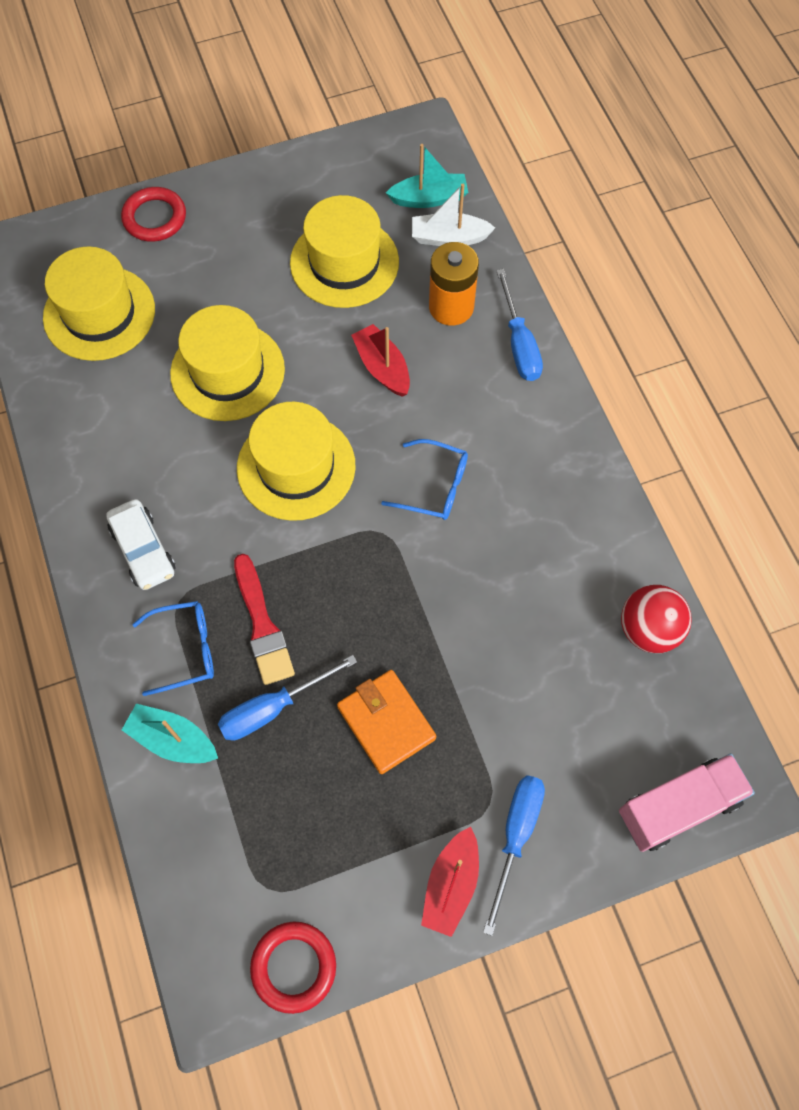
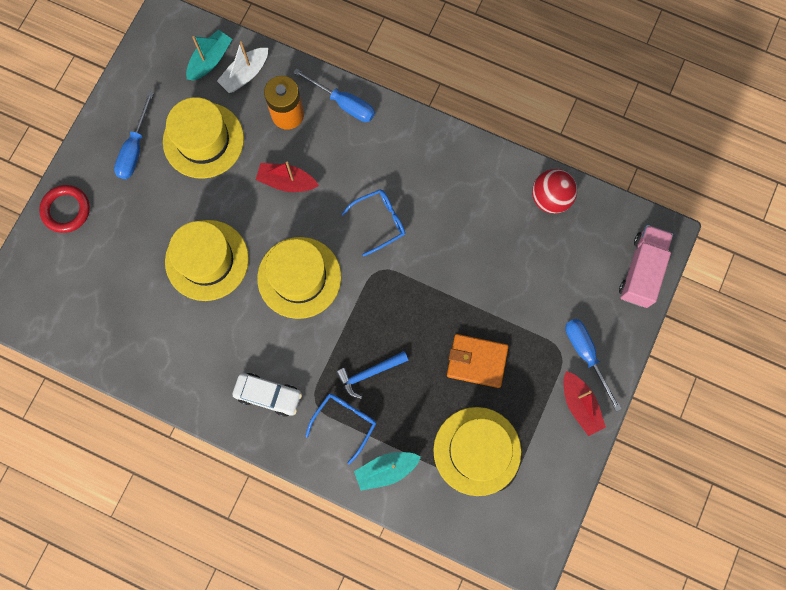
camera: 45 degrees left, 10 degrees up
yellow hat [43,247,155,361] -> yellow hat moved to [433,407,521,496]
blue screwdriver [218,655,357,740] -> blue screwdriver moved to [114,91,154,179]
red brush [234,554,295,685] -> blue hammer [336,351,409,399]
red ring [250,921,336,1014] -> none

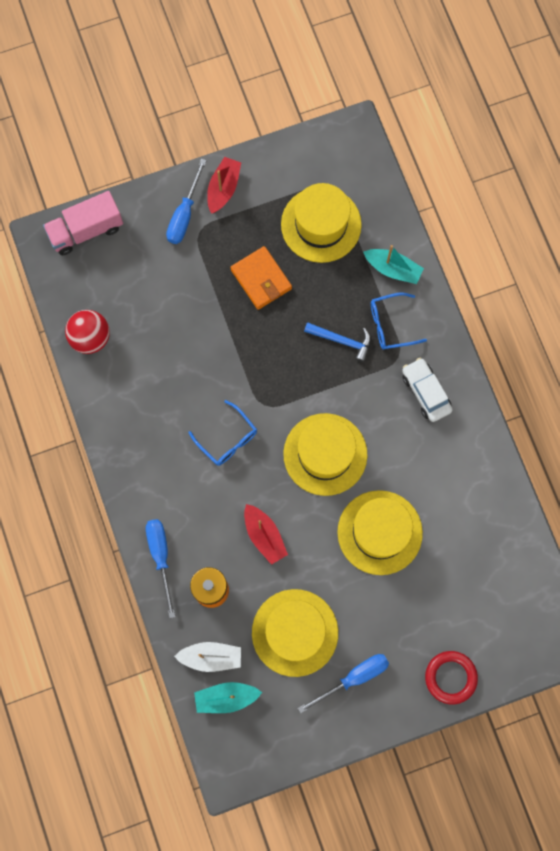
camera: 135 degrees left, 0 degrees up
blue glasses [341,189,405,256] -> blue glasses turned 150 degrees counterclockwise [188,400,257,466]

